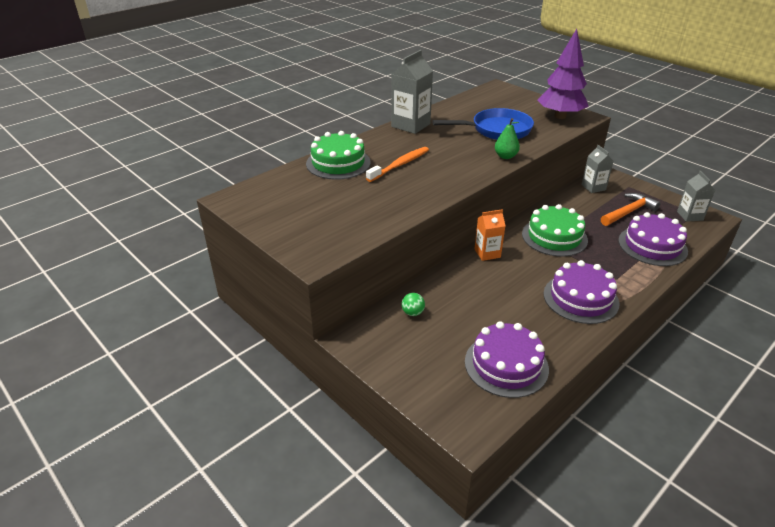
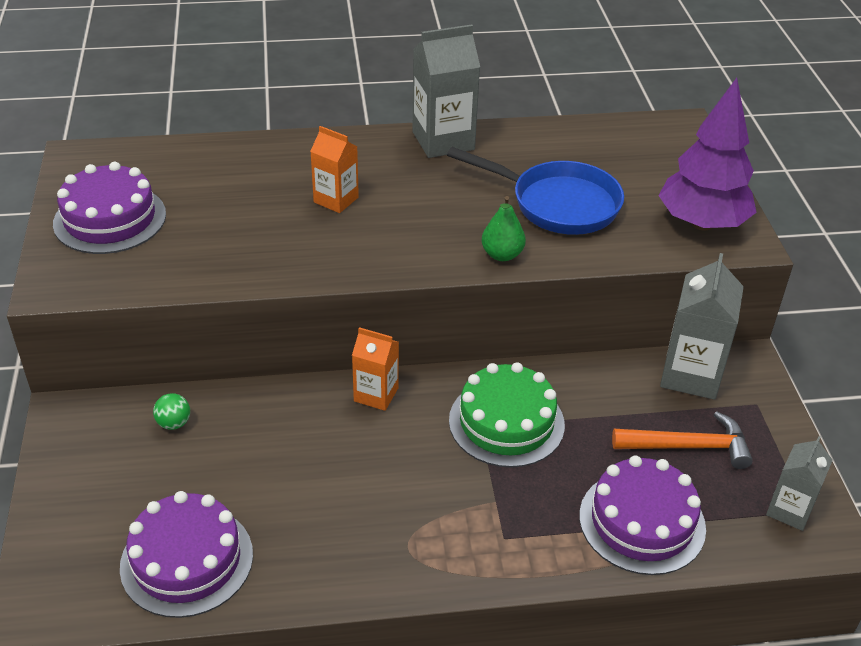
camera: 35 degrees right, 5 degrees up
green cake [306,131,371,180] -> none
orange toothbrush [366,147,429,182] -> orange carton [310,126,359,213]
purple cake [543,260,619,324] -> purple cake moved to [53,162,166,254]
grey carton [582,145,614,193] -> grey carton [660,253,744,400], size x1.64

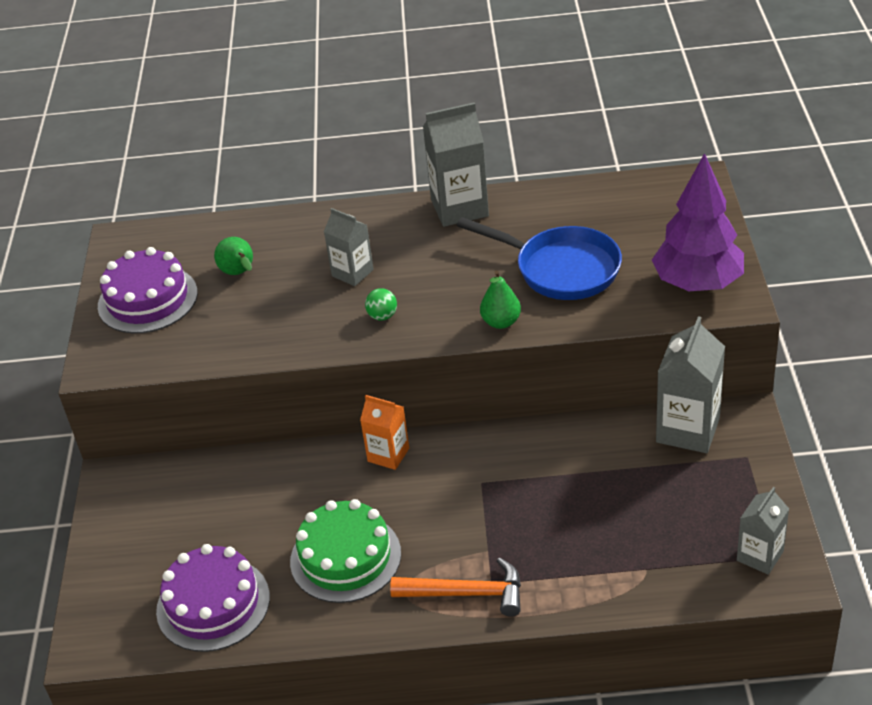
camera: 10 degrees right, 0 degrees up
green ball [153,393,190,430] -> green ball moved to [365,288,397,320]
orange carton [310,126,359,213] -> grey carton [324,208,374,286]
green cake [449,362,565,468] -> green cake moved to [290,499,401,603]
purple cake [579,455,706,575] -> none
orange hammer [612,411,753,469] -> orange hammer moved to [390,557,521,617]
none -> green pear [214,237,253,275]

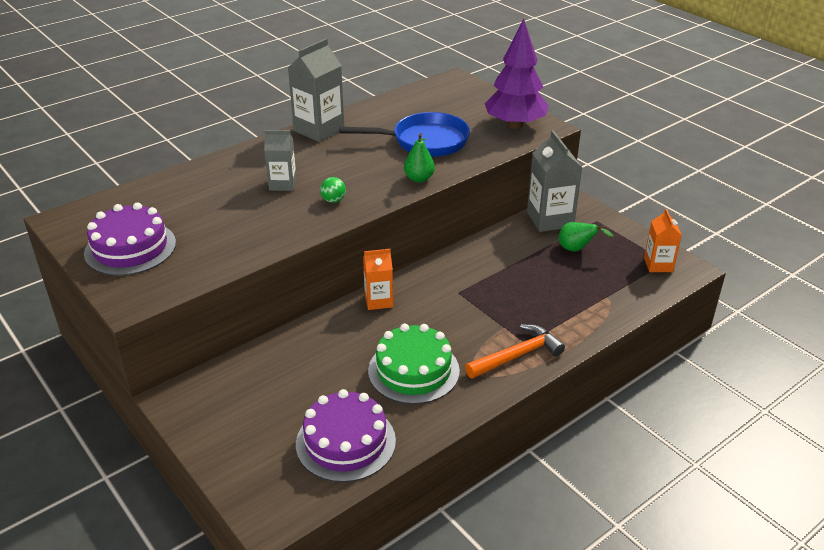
camera: 40 degrees left, 5 degrees down
green pear [214,237,253,275] -> green pear moved to [559,222,614,251]
grey carton [737,487,789,575] -> orange carton [644,209,682,272]

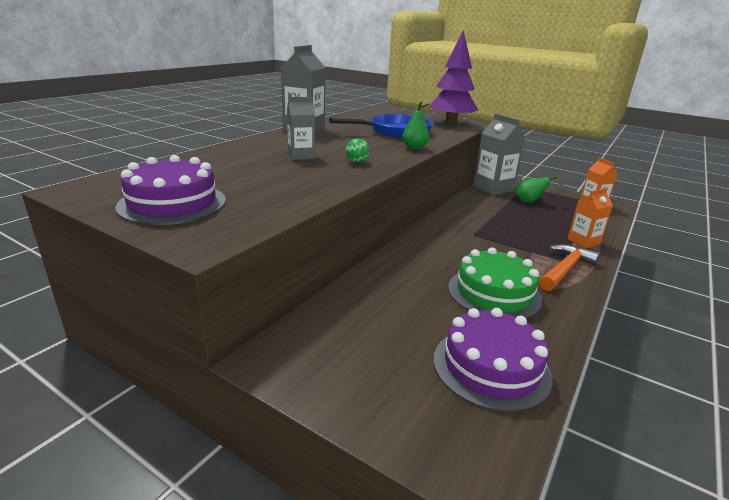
camera: 20 degrees left, 10 degrees down
orange carton [363,249,393,310] -> orange carton moved to [568,188,613,248]

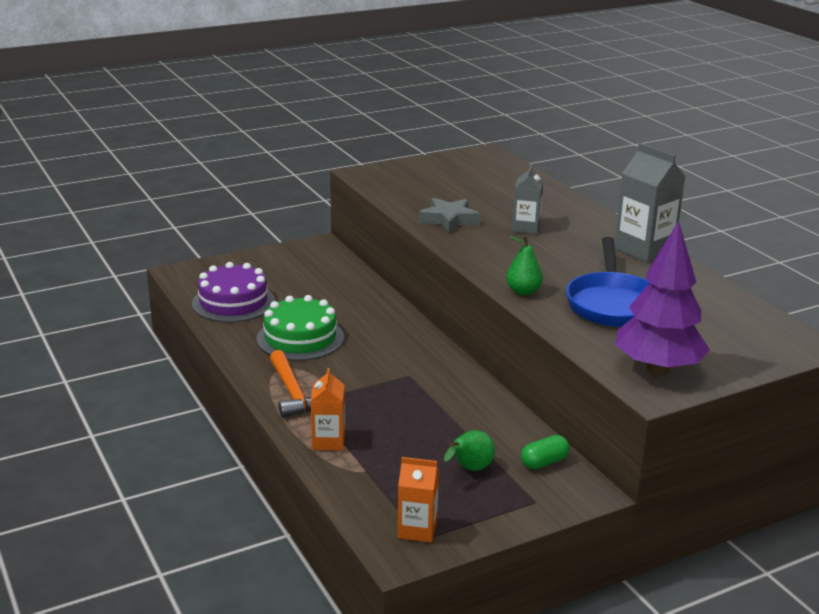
camera: 120 degrees right, 0 degrees up
purple cake [115,155,226,225] -> none
green ball [346,138,370,163] -> none
grey carton [473,114,525,195] -> green capsule [521,435,570,469]
none -> grey star [419,198,480,233]

